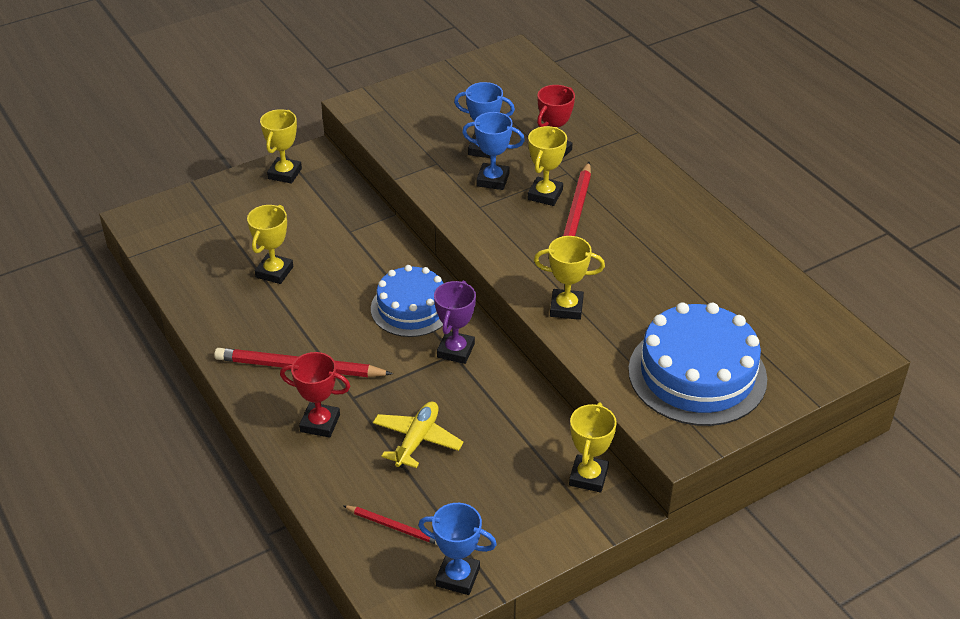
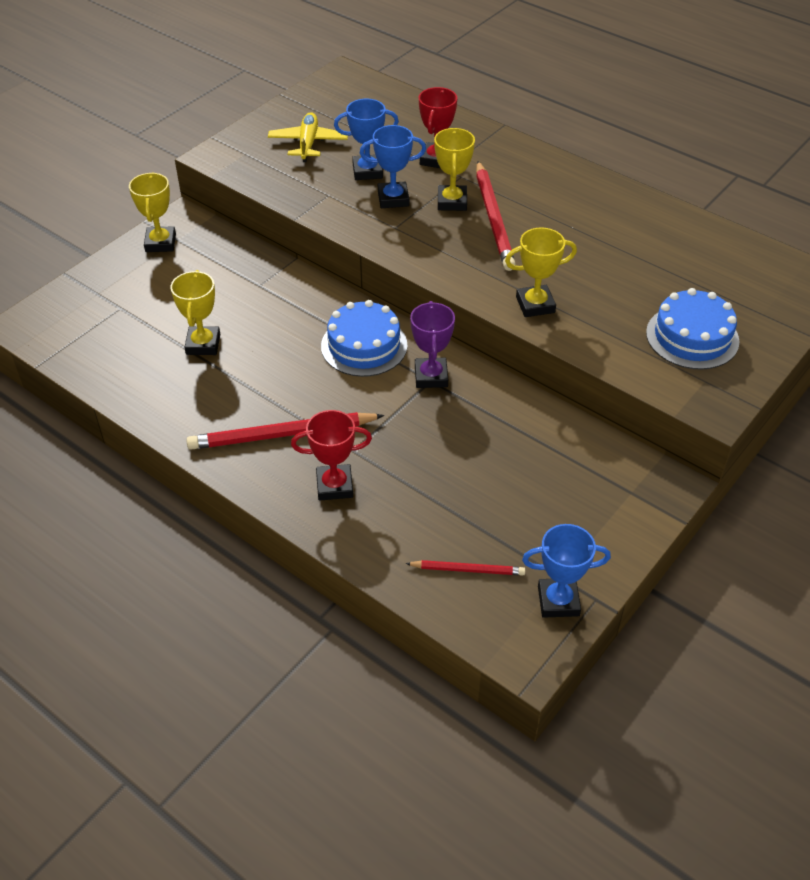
camera: 20 degrees left, 5 degrees up
yellow plane [373,401,464,468] -> yellow plane moved to [268,112,348,162]
yellow trophy [569,402,617,493] -> none
blue cake [628,302,767,426] -> blue cake [646,288,739,370], size x0.66

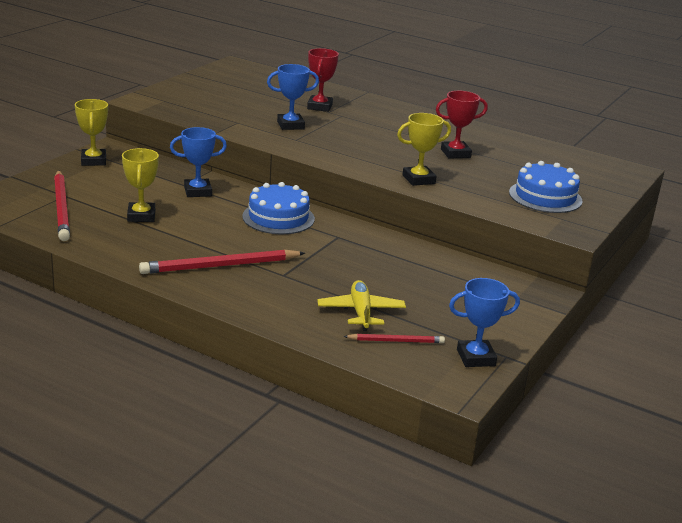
camera: 10 degrees left, 20 degrees down
yellow plane [268,112,348,162] -> yellow plane moved to [317,280,406,332]
red trophy [291,410,372,501] -> red trophy moved to [436,91,488,159]
blue trophy [334,99,399,180] -> blue trophy moved to [170,127,227,197]
purple trophy [410,301,455,388] -> none
yellow trophy [434,128,475,211] -> none
red pencil [476,161,516,271] -> red pencil moved to [54,170,70,241]

